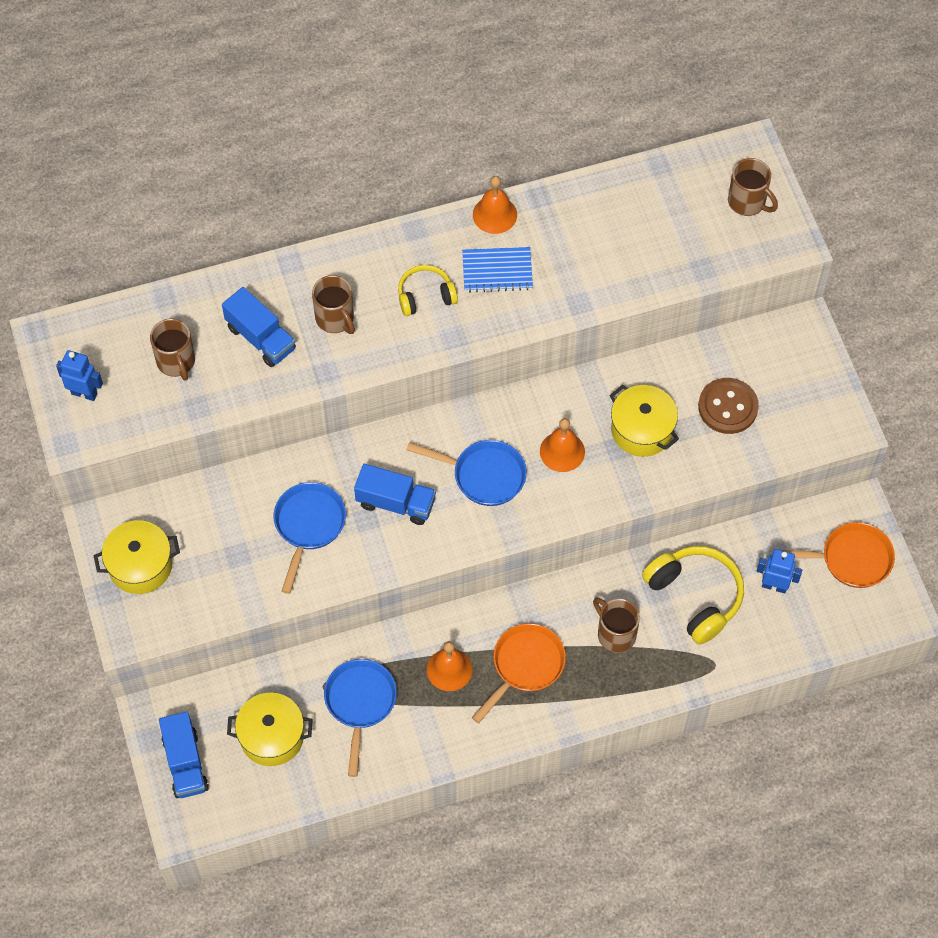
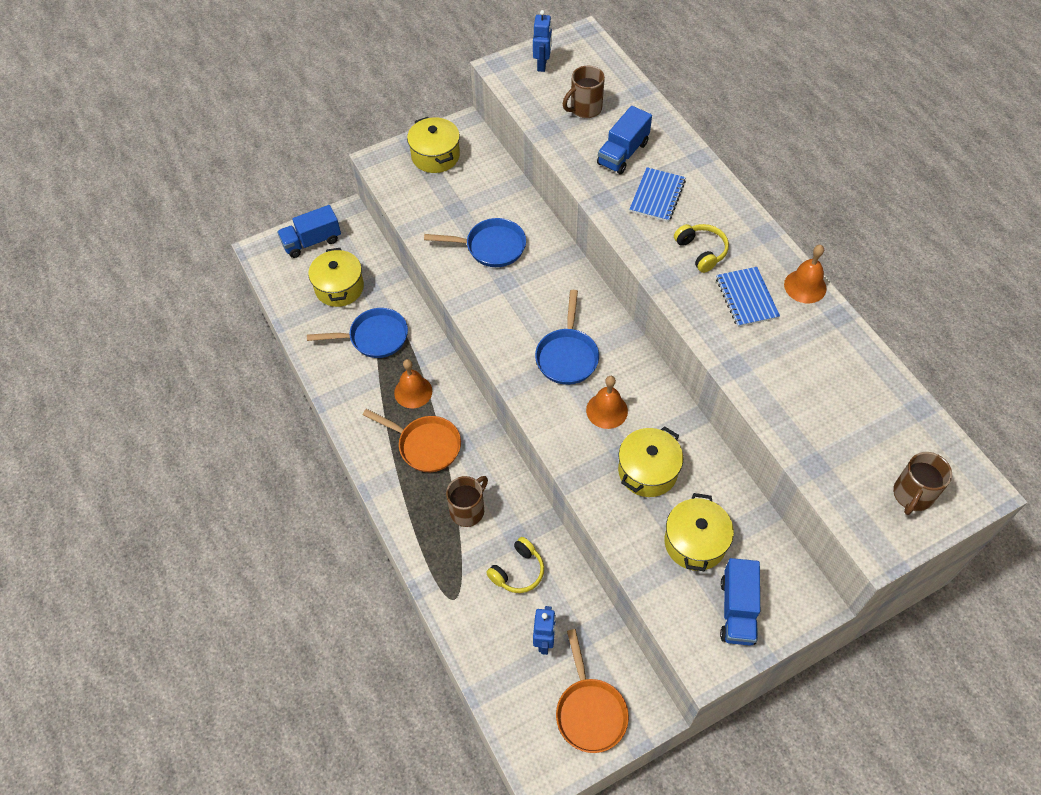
camera: 80 degrees right, 5 degrees down
brown mug [312,275,355,334] -> blue notebook [629,167,686,222]
blue truck [354,464,436,525] -> blue truck moved to [720,558,760,646]
yellow headphones [642,546,744,645] -> yellow headphones [486,537,544,593], size x0.60
brown button [698,378,759,434] -> yellow pot [665,493,734,572]

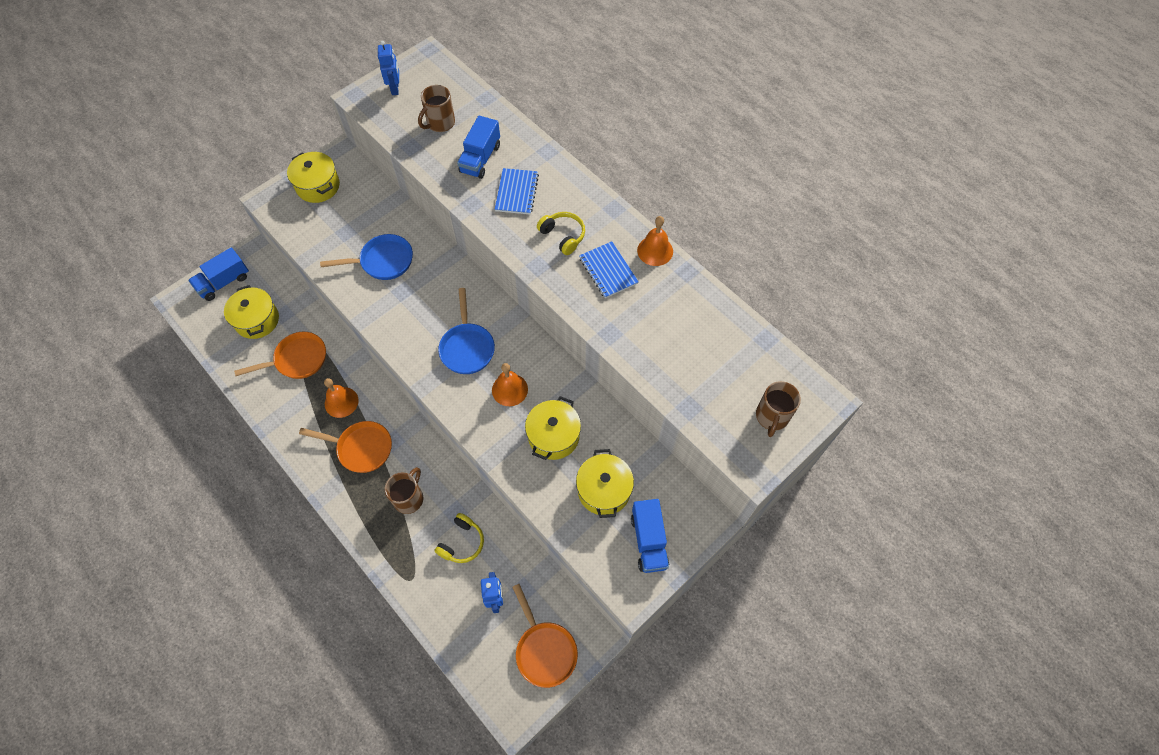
camera: 15 degrees left, 5 degrees up
blue pan [307,308,408,358] -> orange pan [234,332,326,379]

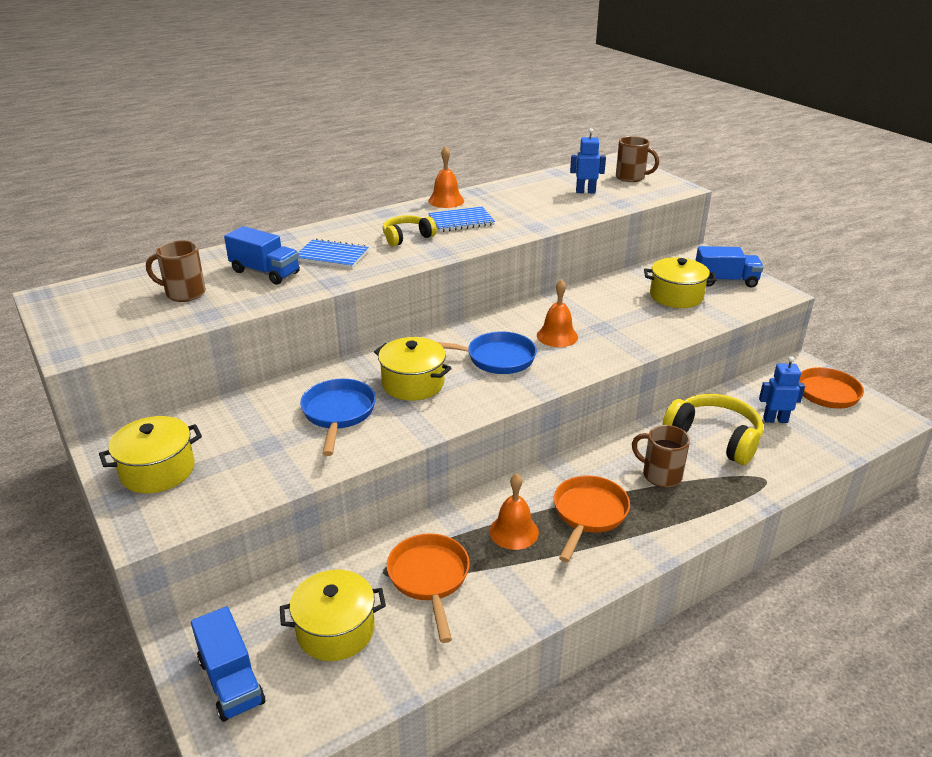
camera: 80 degrees left, 30 degrees down
blue robot [378,41,399,95] -> blue robot moved to [570,128,606,193]
brown mug [418,85,455,132] -> brown mug turned 135 degrees clockwise [146,241,206,302]
yellow headphones [435,513,484,563] -> yellow headphones [663,394,763,465], size x1.67
yellow pot [525,396,581,460] -> yellow pot moved to [374,337,452,401]

